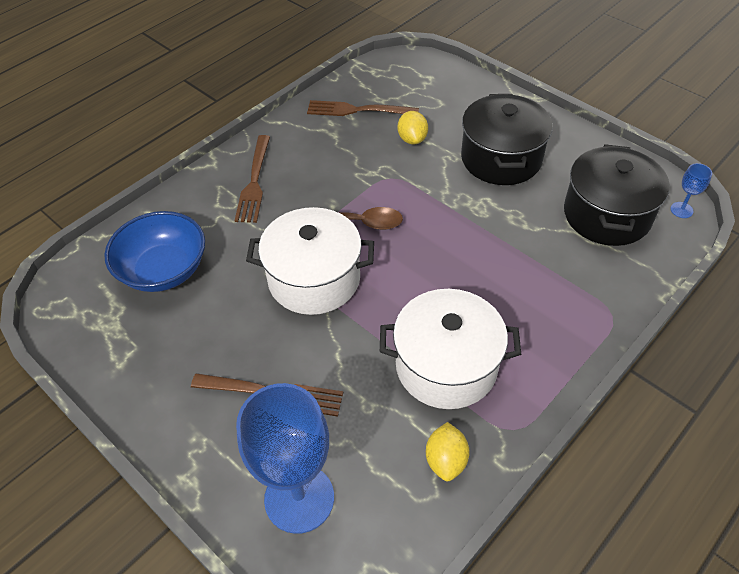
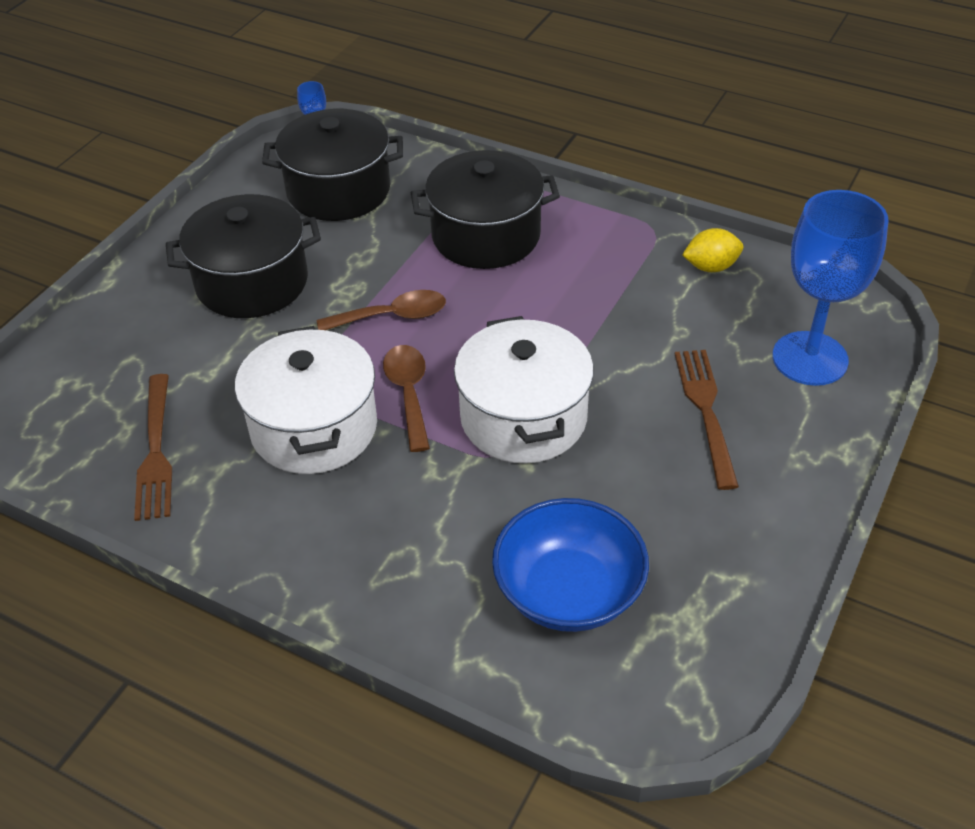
camera: 105 degrees left, 5 degrees down
brown fork [234,135,270,223] -> none
white pot [380,289,521,409] -> white pot moved to [235,326,377,474]
yellow lemon [398,111,428,145] -> none
none -> brown spoon [317,290,446,330]
none -> black pot [411,150,560,269]

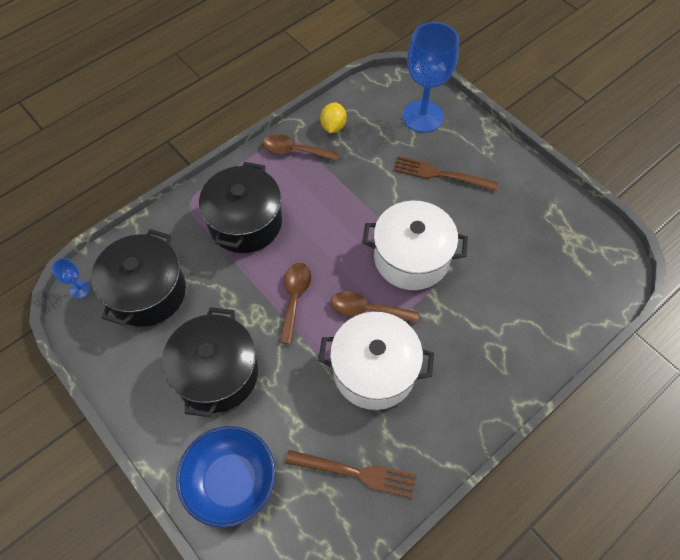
camera: 70 degrees left, 15 degrees up
blue bowl [492,498,649,632] -> blue bowl moved to [176,426,276,527]
none -> brown spoon [263,134,339,161]

